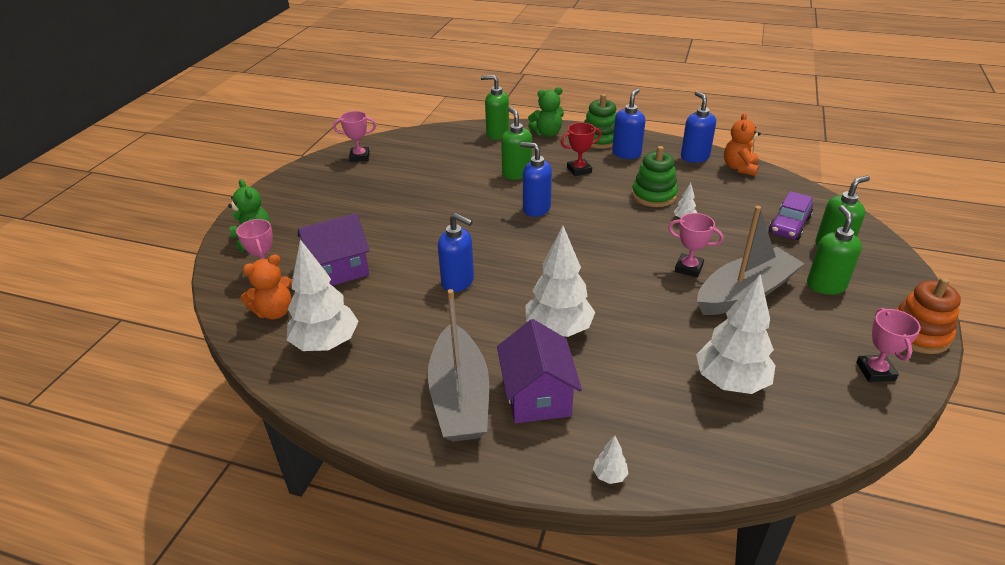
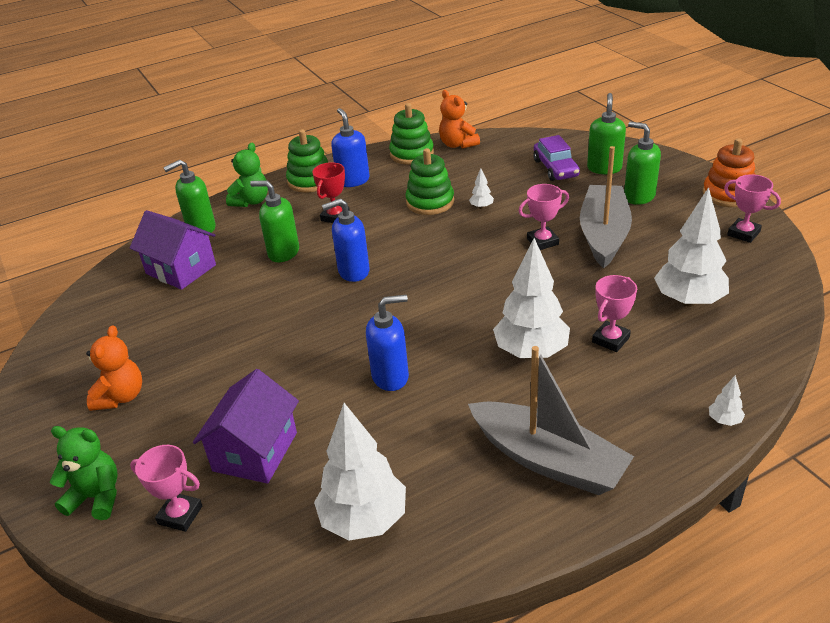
camera: 45 degrees left, 0 degrees up
orange teddy bear [240,254,292,319] -> orange teddy bear moved to [86,325,142,411]
pink trophy [333,111,376,162] -> pink trophy moved to [592,275,637,352]
purple house [497,319,582,423] -> purple house moved to [130,210,216,290]
blue soap dispenser [681,91,716,163] -> green stacking toy [389,103,434,165]

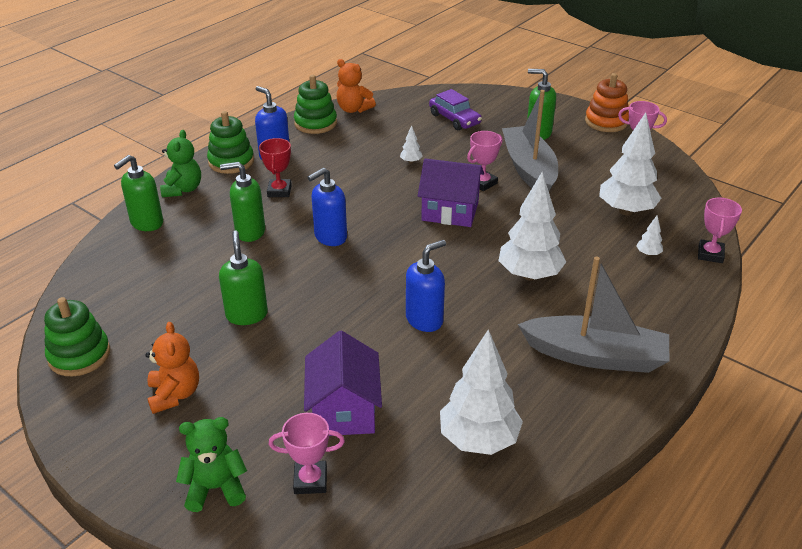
camera: 25 degrees left, 0 degrees up
purple house [130,210,216,290] -> purple house moved to [418,158,484,227]
green stacking toy [406,148,454,215] -> green stacking toy moved to [44,297,110,376]
green soap dispenser [587,93,626,174] -> green soap dispenser moved to [219,230,268,325]
pink trophy [592,275,637,352] -> pink trophy moved to [698,198,742,263]
white tree [709,375,745,426] -> white tree moved to [636,215,663,256]

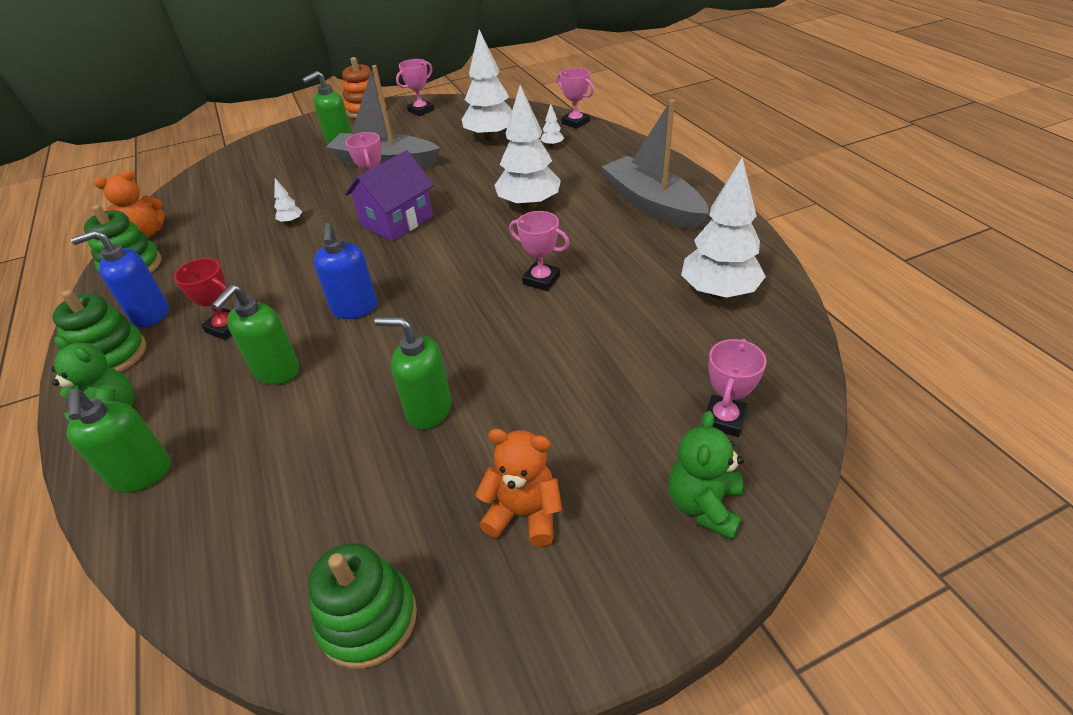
camera: 60 degrees left, 5 degrees up
purple house [304,331,382,436] -> none
blue soap dispenser [406,240,446,332] -> pink trophy [509,211,570,291]
purple car [429,89,482,130] -> none
grey boat [518,256,669,373] -> grey boat turned 75 degrees counterclockwise [601,99,709,230]

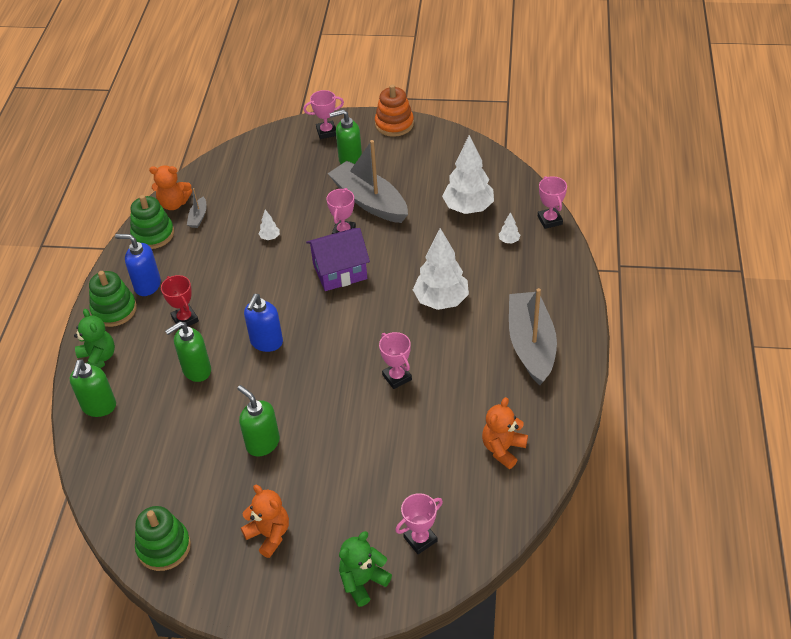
camera: 30 degrees right, 5 degrees up
pink trophy [396,59,434,116] -> pink trophy moved to [303,90,344,139]
white tree [681,157,766,299] -> orange teddy bear [482,397,528,469]
none -> grey boat [187,188,207,228]

